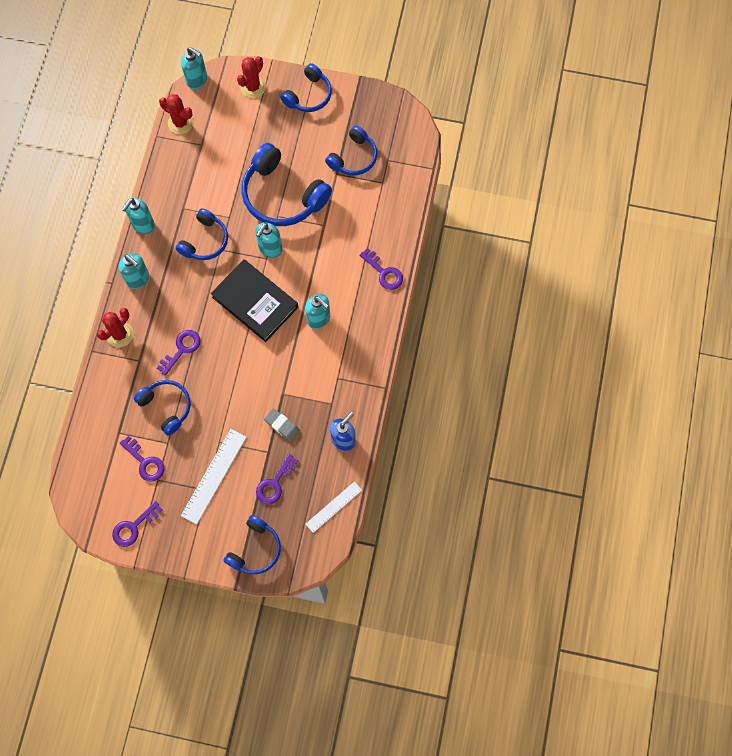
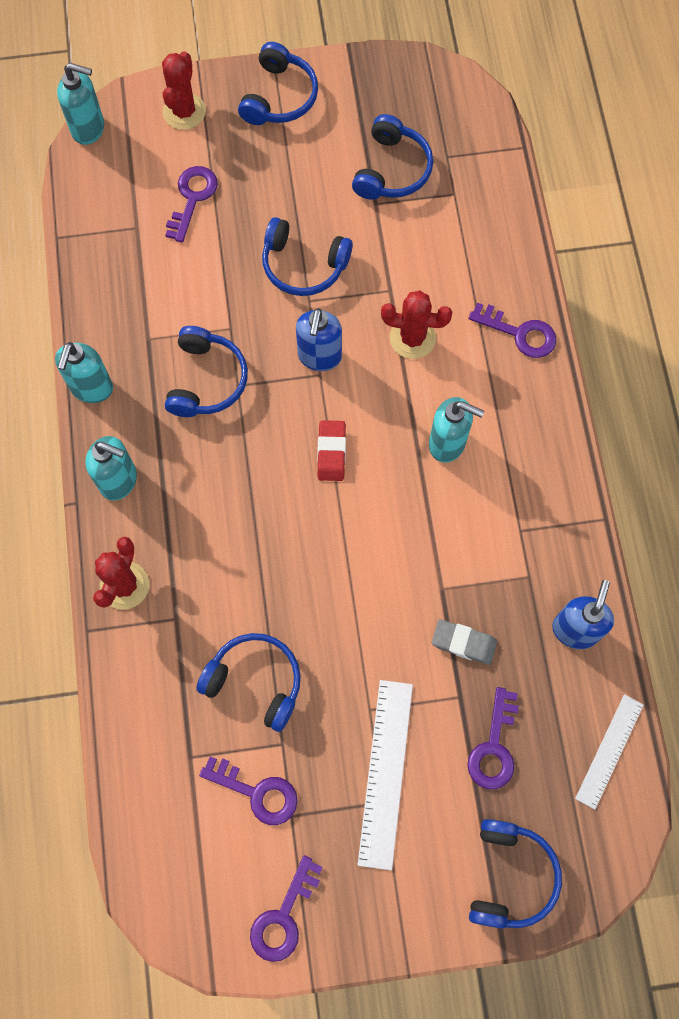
camera: 20 degrees left, 0 degrees up
purple key [157,330,201,376] -> purple key moved to [165,166,218,243]
red cactus [159,94,193,134] -> red cactus moved to [381,290,452,359]
black book [211,259,298,342] -> red eraser [317,420,346,481]
blue headphones [241,143,332,226] -> blue headphones [262,217,353,296], size x0.60
turquoise soap dispenser [255,223,282,258] -> blue soap dispenser [296,308,342,371]

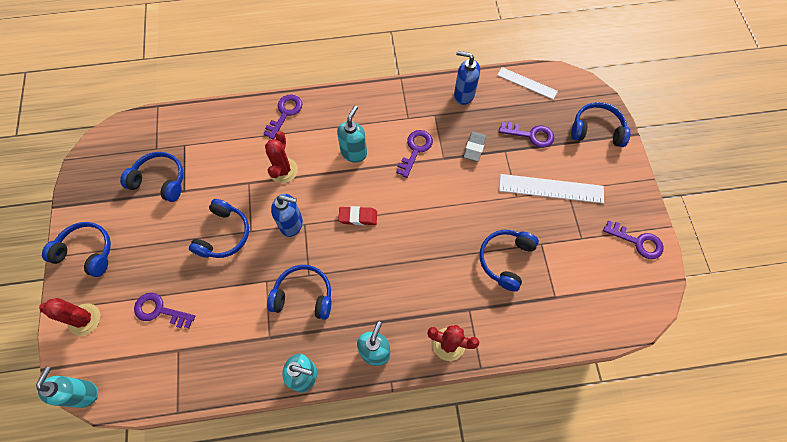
camera: 90 degrees left, 5 degrees down
purple key [199,756,298,825] -> purple key moved to [396,130,433,178]

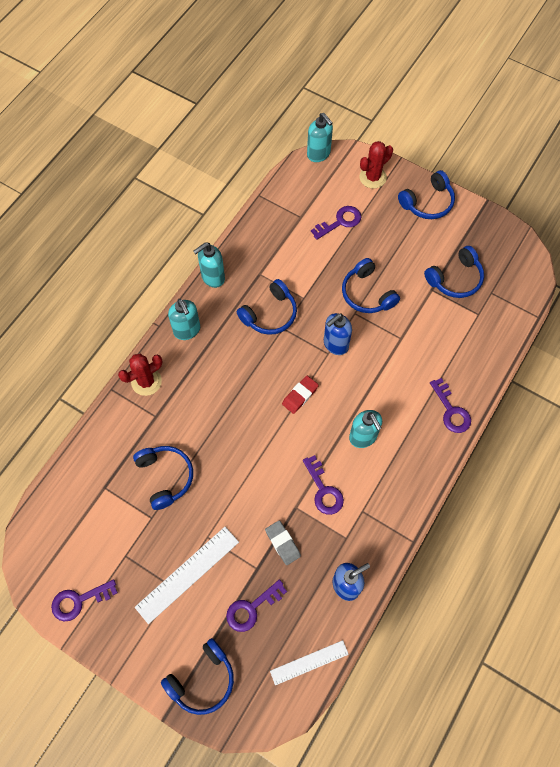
camera: 130 degrees right, 0 degrees up
red cactus [265,131,298,183] -> none

